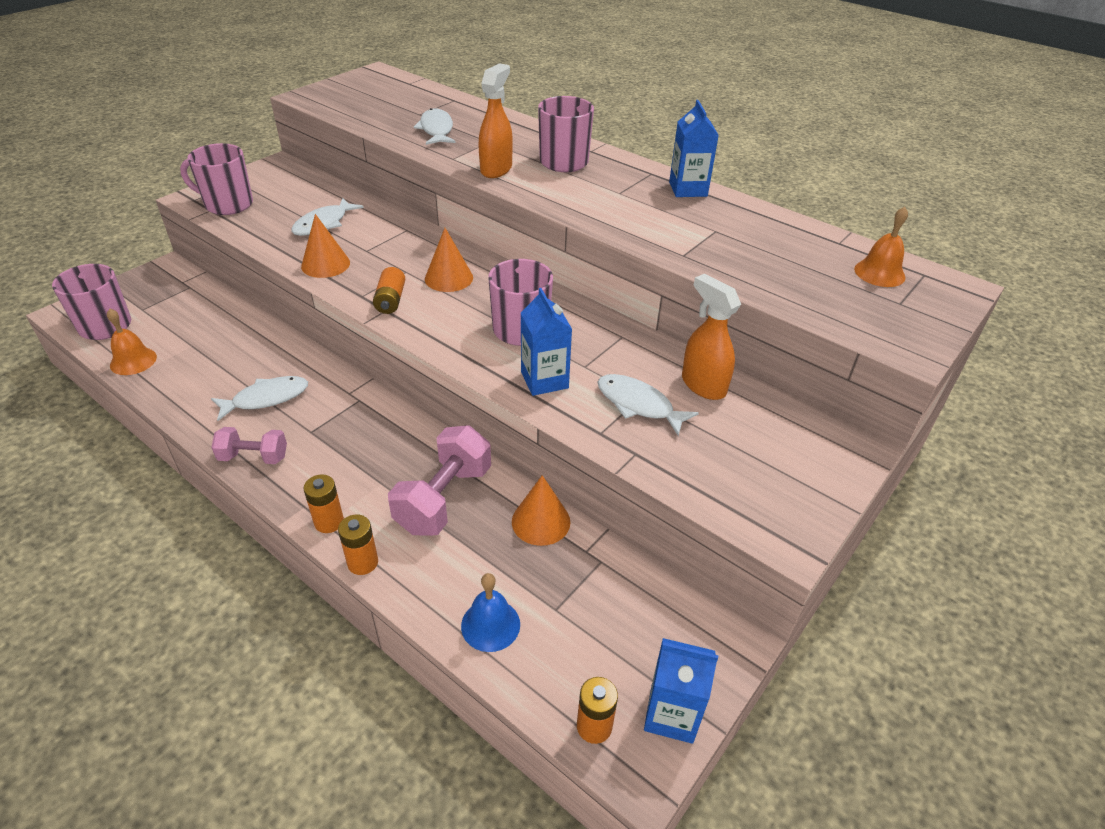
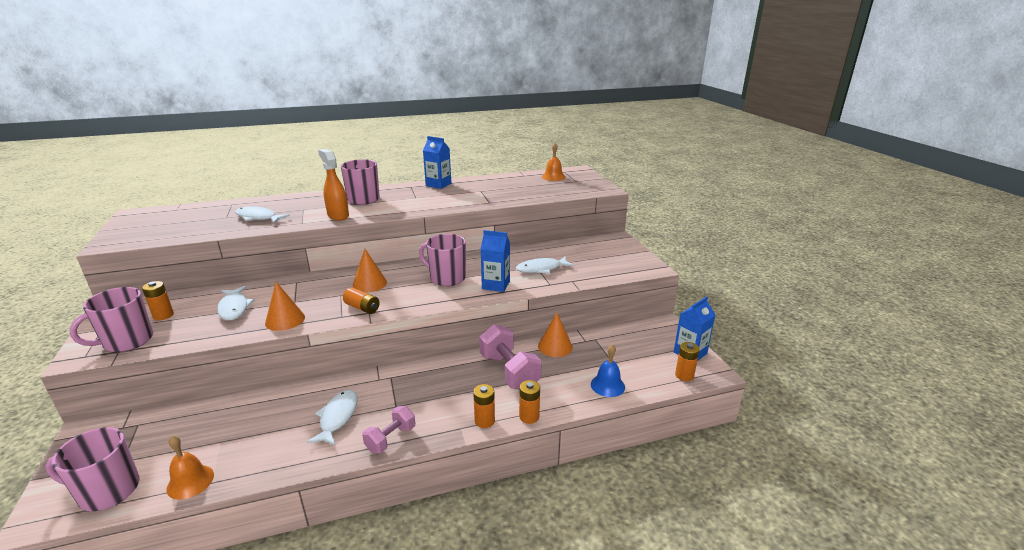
camera: 55 degrees left, 15 degrees down
orange spray bottle [682,274,741,400] -> none
none -> orange battery [142,281,174,320]

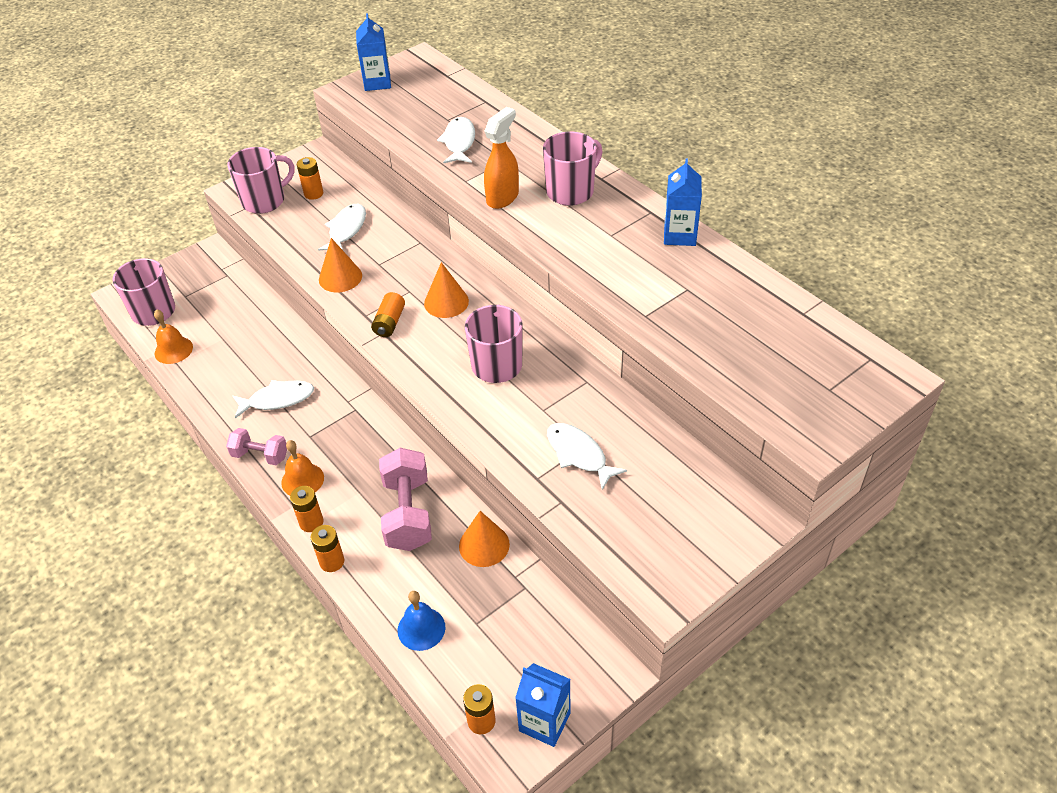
camera: 70 degrees right, 20 degrees up
pink mug [69,287,153,352] -> pink mug turned 120 degrees clockwise [227,147,295,214]
white fish [217,286,254,321] -> white fish turned 150 degrees clockwise [318,204,366,251]
pink dumbbell [479,324,542,389] -> pink dumbbell turned 45 degrees counterclockwise [379,448,432,551]
blue carton [481,230,510,292] -> blue carton moved to [356,13,391,91]
orange bell [542,143,565,181] -> orange bell moved to [281,440,324,496]

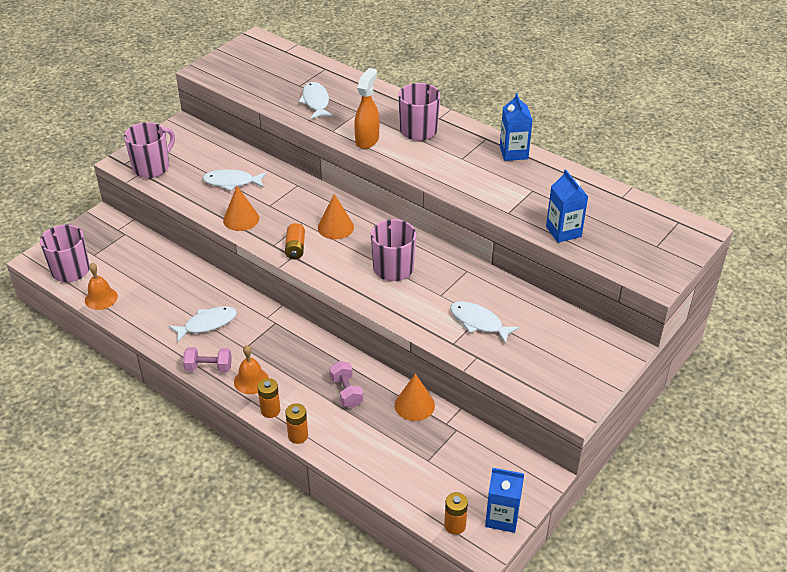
camera: 15 degrees left, 5 degrees down
orange battery [297,157,323,200] -> none
white fish [318,204,366,251] -> white fish turned 90 degrees counterclockwise [202,169,266,191]
blue carton [356,13,391,91] -> blue carton moved to [546,170,588,243]
pink dumbbell [379,448,432,551] -> pink dumbbell [329,361,363,408], size x0.60
blue bell [398,591,445,651] -> none

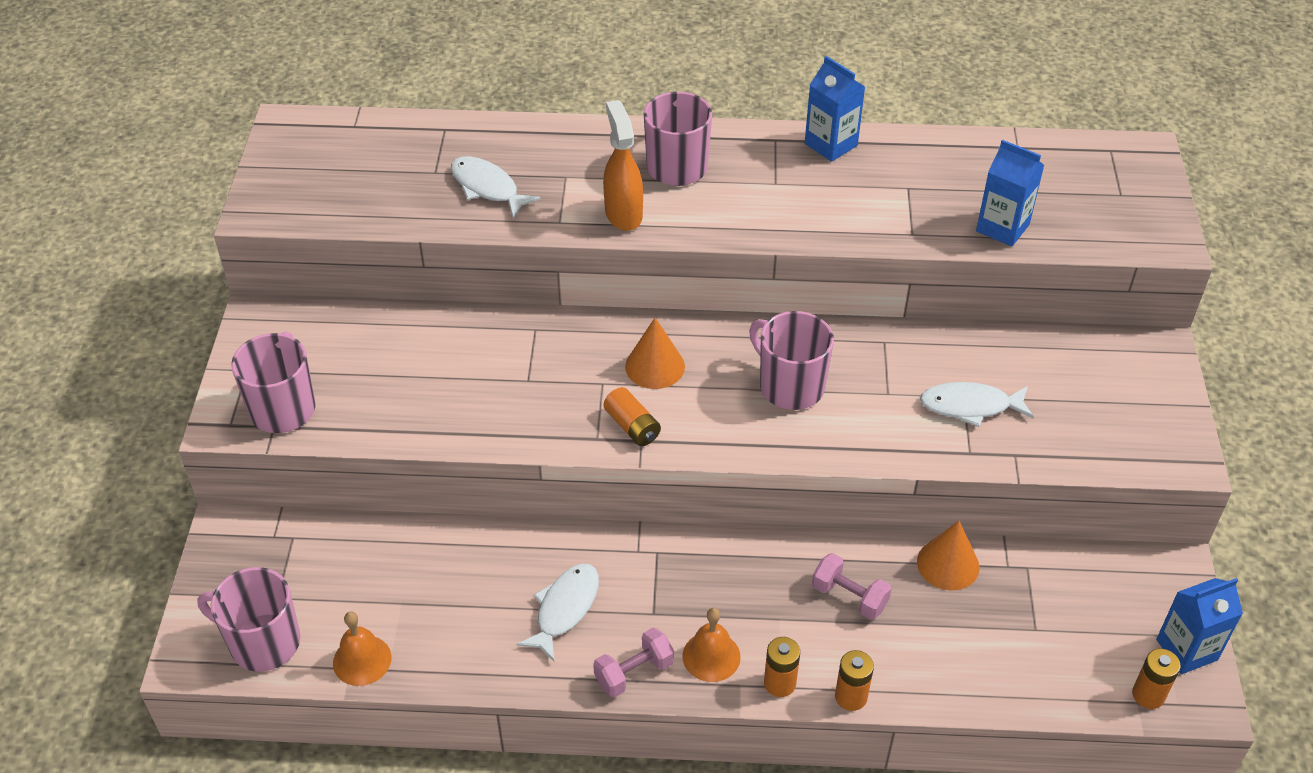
camera: 35 degrees left, 5 degrees up
white fish [202,169,266,191] -> none
orange cone [223,186,259,231] -> none

